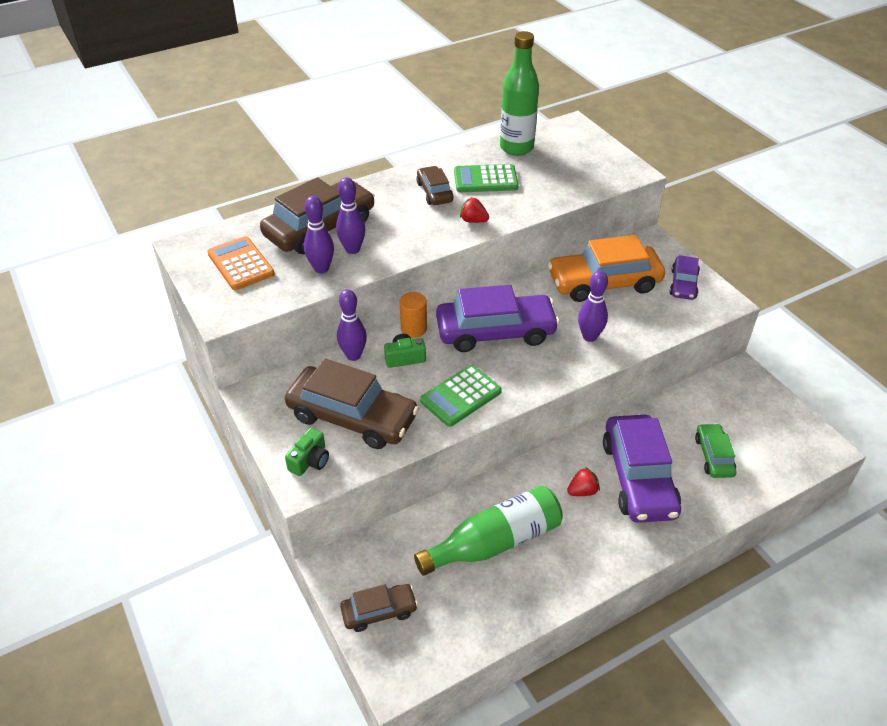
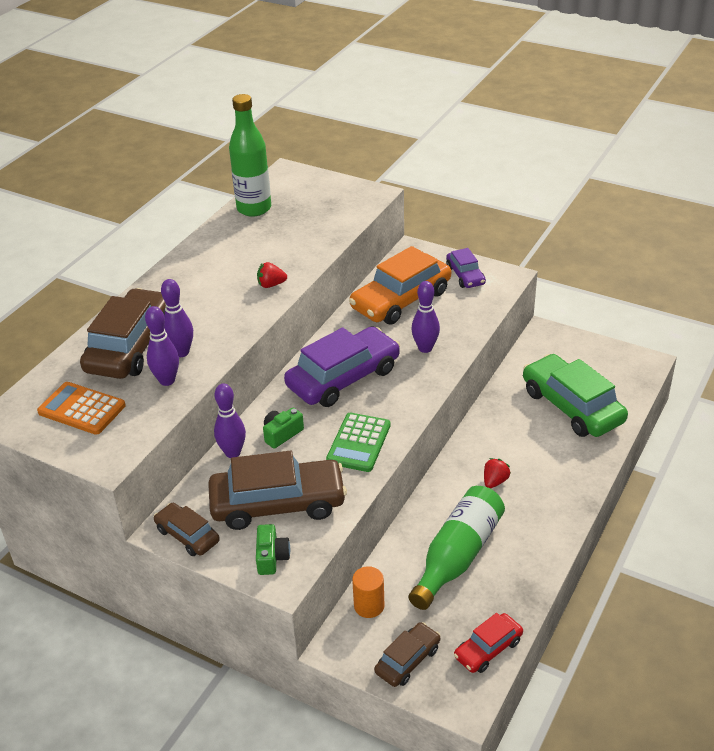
camera: 30 degrees left, 5 degrees down
orange cylinder [400,292,427,338] -> orange cylinder moved to [352,566,384,618]
brown car [416,166,454,205] -> brown car moved to [154,503,220,556]
green calculator [454,164,518,192] -> none
purple car [603,415,681,523] -> none
green car [695,423,736,478] -> green car [523,354,628,437], size x1.90
none -> red car [454,613,523,673]

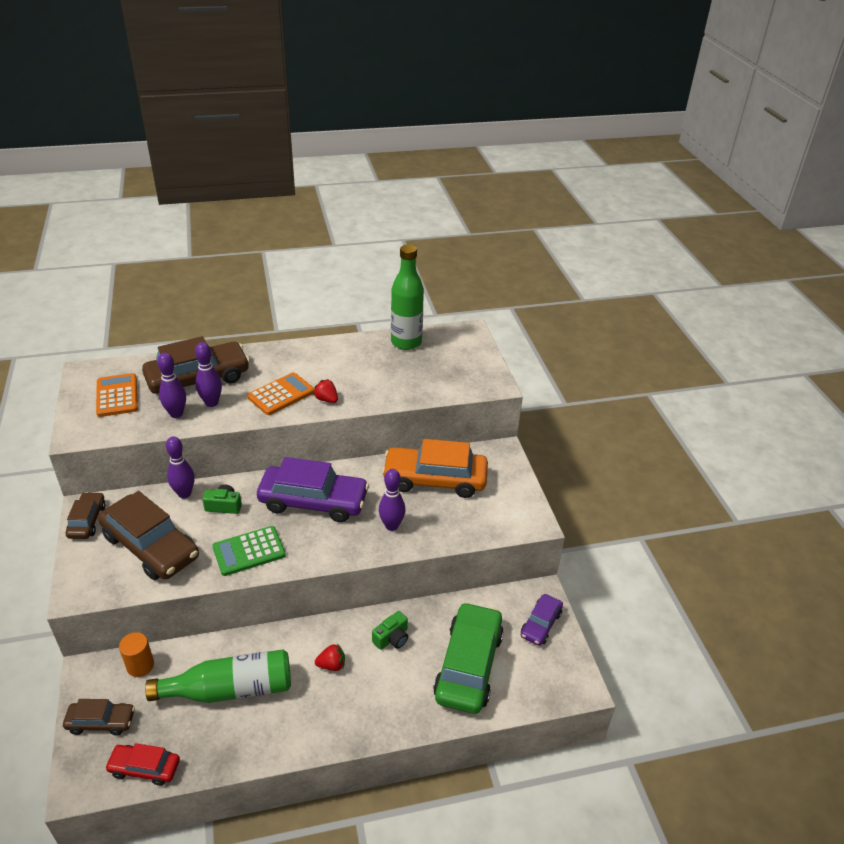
camera: 45 degrees right, 0 degrees up
green camera [256,524,290,575] -> green camera moved to [372,611,408,650]
purple car [446,248,486,288] -> purple car moved to [521,594,563,646]
none -> orange calculator [247,372,315,415]

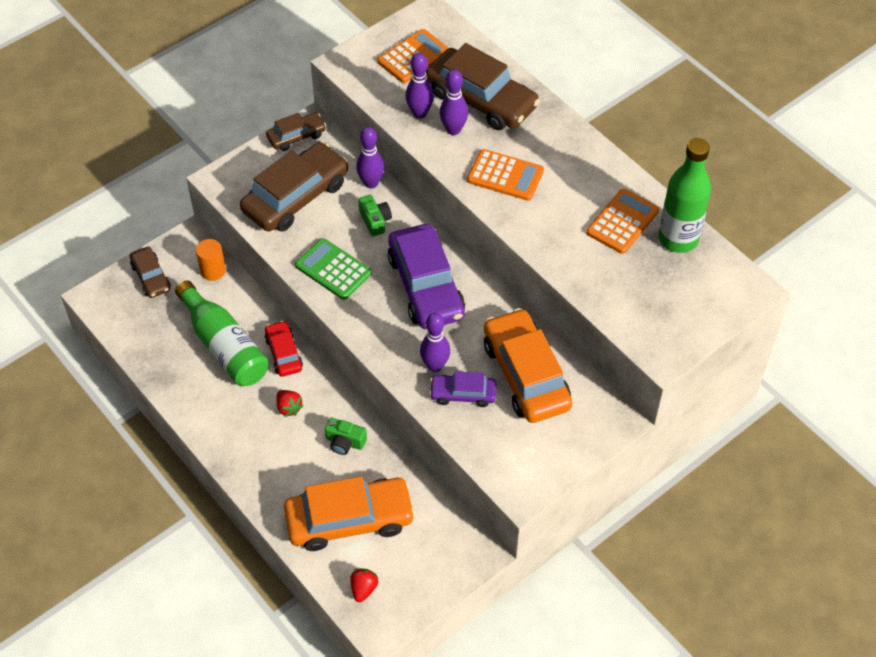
camera: 65 degrees right, 15 degrees up
brown car [98,491,199,580] -> brown car turned 150 degrees counterclockwise [240,142,348,232]
red car [105,743,180,786] -> red car moved to [265,320,303,377]
red strawberry [313,379,338,403] -> red strawberry moved to [350,568,378,602]
green car [433,602,504,714] -> orange car [284,476,415,551]
purple car [521,594,563,646] -> purple car moved to [429,371,496,407]
none -> orange calculator [586,189,659,254]

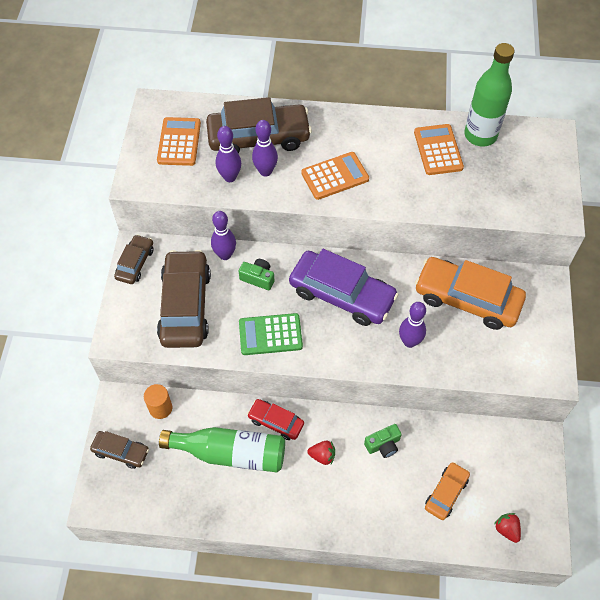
camera: 45 degrees left, 5 degrees up
orange car [284,476,415,551] -> orange car [425,462,470,520], size x0.52
purple car [429,371,496,407] -> none

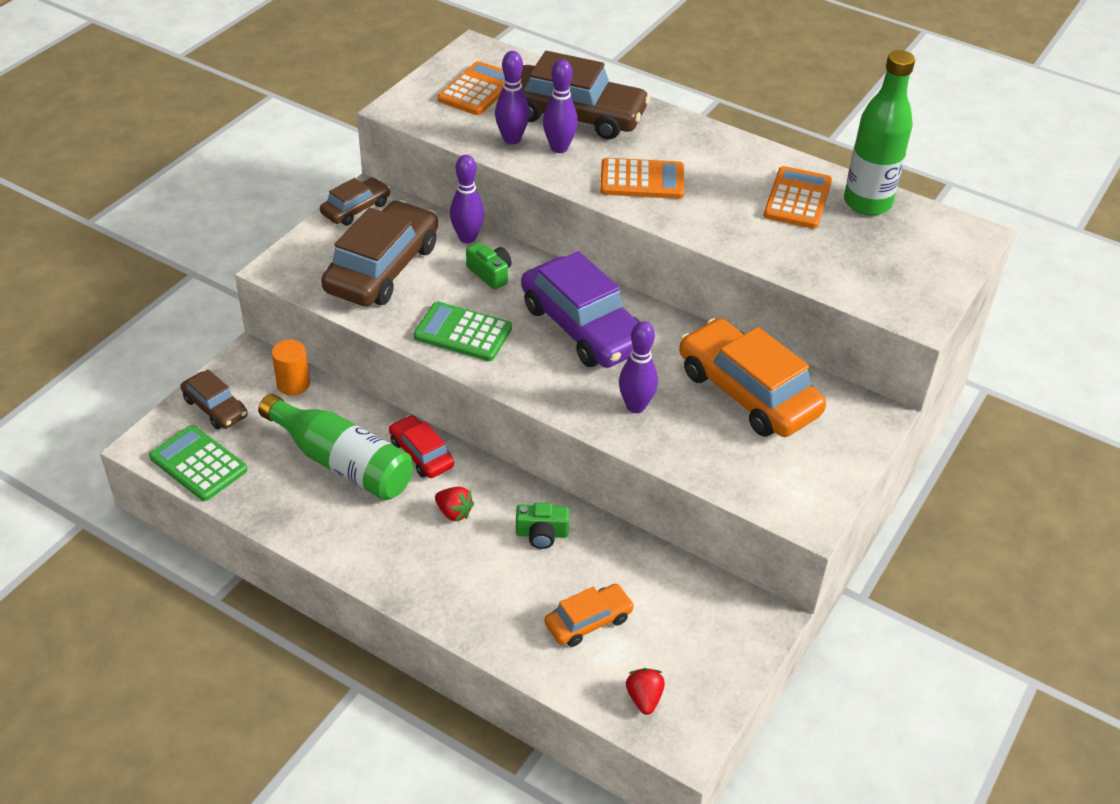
camera: 25 degrees right, 15 degrees down
none -> green calculator [149,425,247,501]

